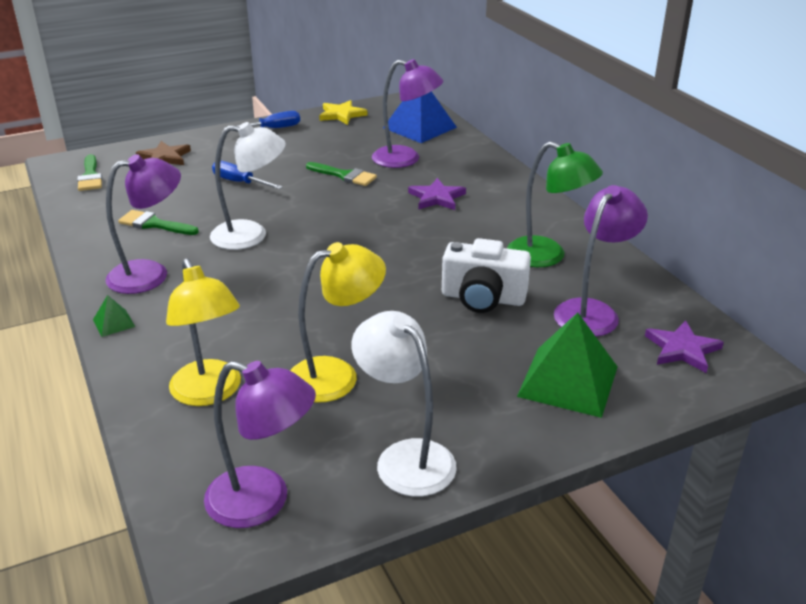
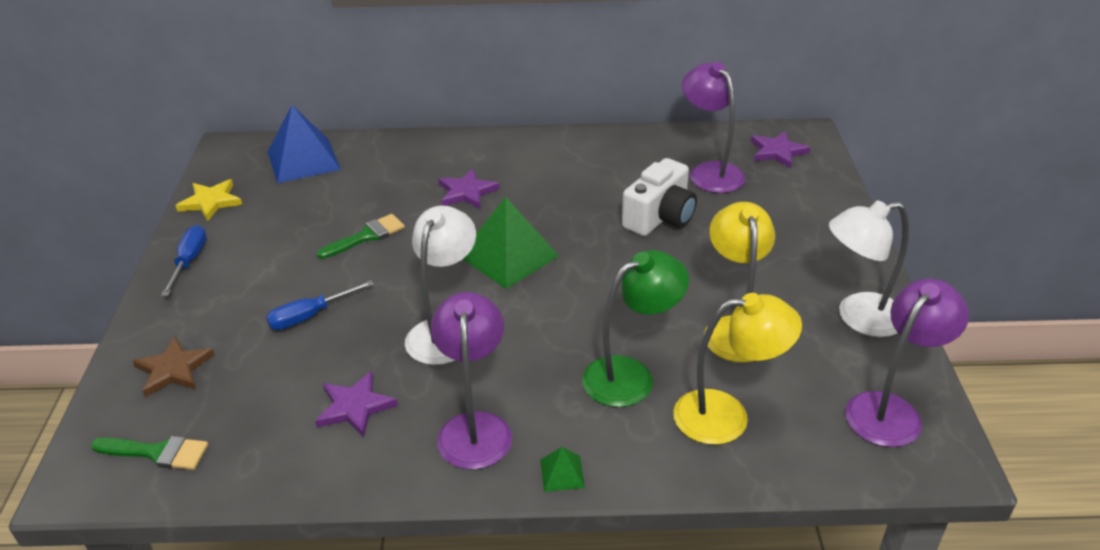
camera: 65 degrees left, 5 degrees up
green brush [118,210,199,235] -> purple star [315,371,398,438]
purple lamp [372,59,443,168] -> none
green lamp [507,141,603,267] -> green lamp moved to [582,250,689,407]
green pyramid [517,312,618,418] -> green pyramid moved to [463,197,559,289]

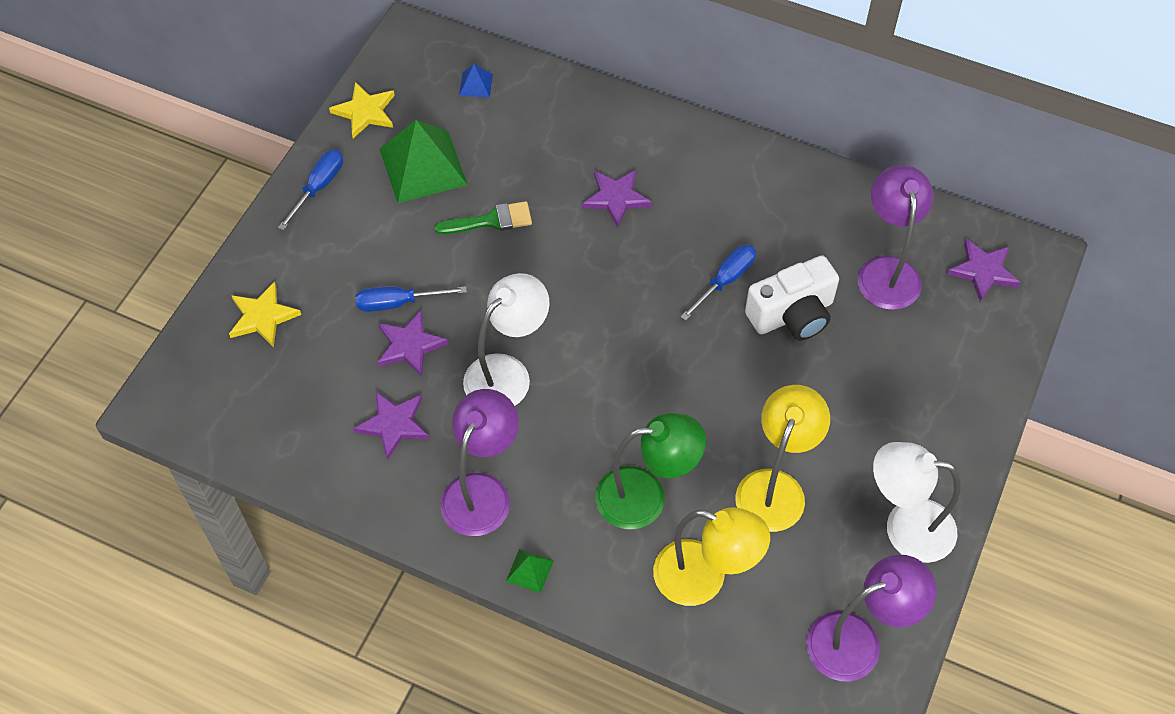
camera: 25 degrees right, 20 degrees up
green brush [91,436,208,470] -> none
brown star [133,336,215,397] -> yellow star [229,282,301,347]
blue pyramid [268,105,341,184] -> blue pyramid [459,64,493,98], size x0.44
green pyramid [463,197,559,289] -> green pyramid moved to [380,120,468,203]
none -> purple star [377,310,449,377]
none -> blue screwdriver [680,245,756,321]

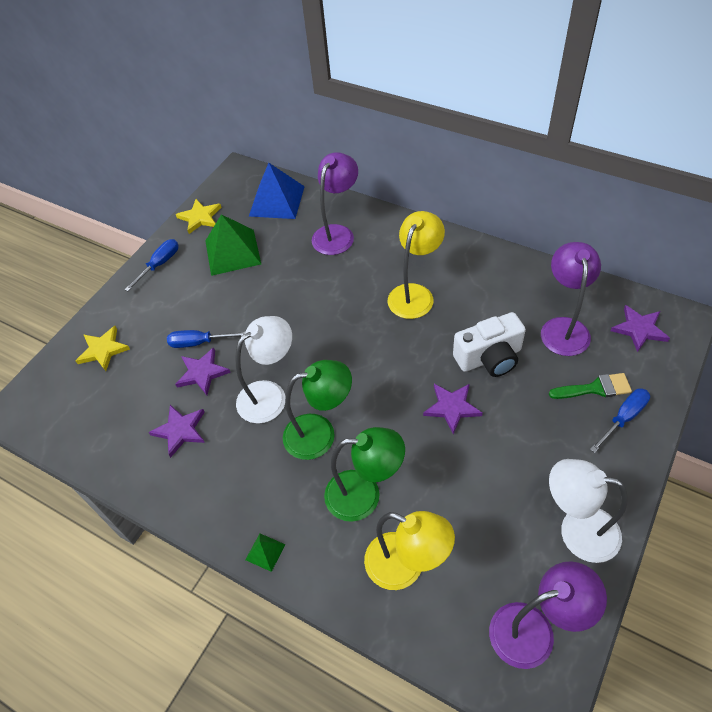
camera: 10 degrees right, 5 degrees down
green brush [434,201,532,234] -> green brush moved to [549,373,632,399]
purple lamp [440,389,519,536] -> purple lamp moved to [312,152,358,255]
blue pyramid [459,64,493,98] -> blue pyramid [249,163,305,219], size x2.27
purple star [582,169,652,228] -> purple star moved to [423,384,483,434]
blue screwdriver [680,245,756,321] -> blue screwdriver moved to [590,388,650,453]
yellow lamp [735,385,830,532] -> yellow lamp moved to [387,211,445,319]
none -> green lamp [283,360,352,460]

